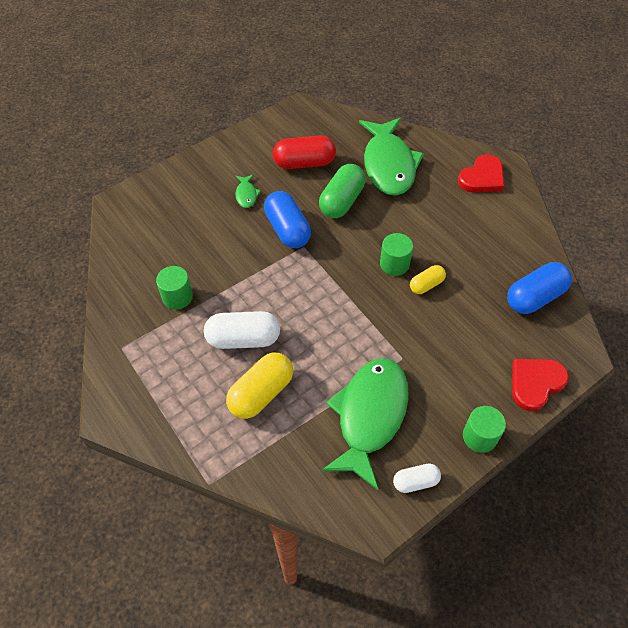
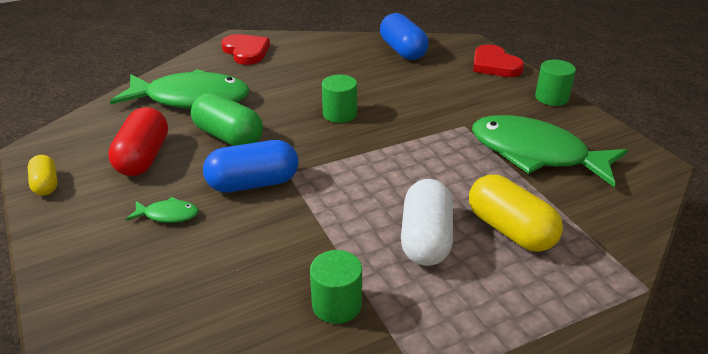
camera: 80 degrees left, 20 degrees down
white capsule [393,463,441,493] -> none
yellow capsule [410,265,446,294] -> yellow capsule moved to [28,155,58,196]

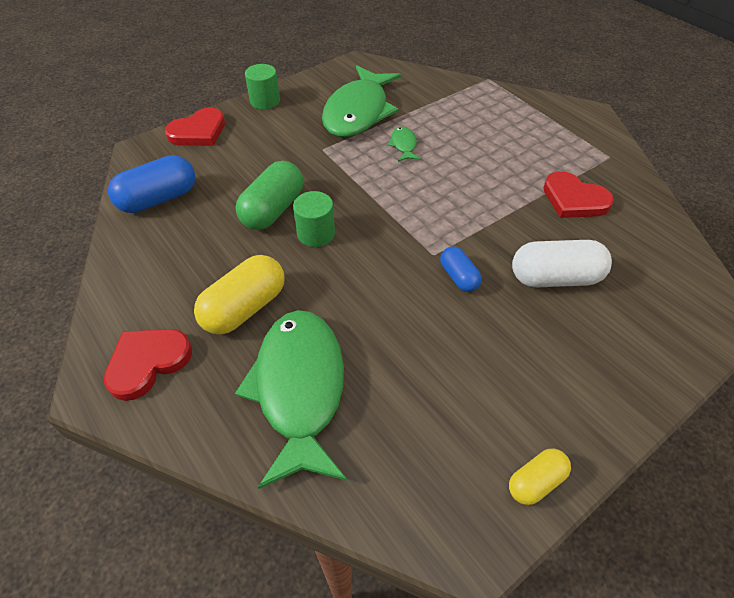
camera: 100 degrees left, 15 degrees up
red capsule [108,107,168,176] -> none
green fish [126,197,198,223] -> green fish moved to [387,126,420,162]
green capsule [191,93,263,146] -> green capsule moved to [235,161,303,230]
blue capsule [203,140,299,192] -> blue capsule [440,246,482,292], size x0.57
green cylinder [310,250,362,324] -> red heart [543,171,614,218]
white capsule [401,179,453,266] -> white capsule moved to [512,240,612,287]
yellow capsule [469,175,563,252] -> yellow capsule moved to [194,255,284,335]

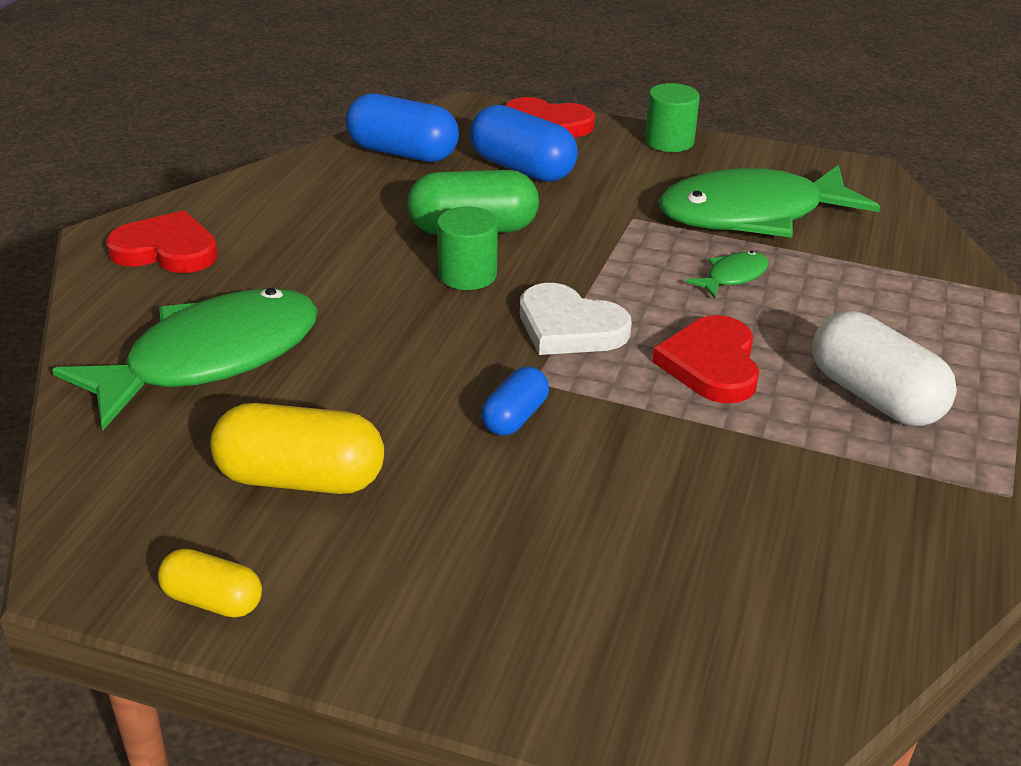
camera: 55 degrees right, 15 degrees down
yellow capsule [194,255,284,335] -> yellow capsule moved to [210,403,384,494]
white capsule [512,240,612,287] -> white capsule moved to [812,311,957,426]
red heart [543,171,614,218] -> red heart moved to [652,315,759,403]
none -> blue capsule [470,105,578,182]
none -> white heart [520,283,632,355]

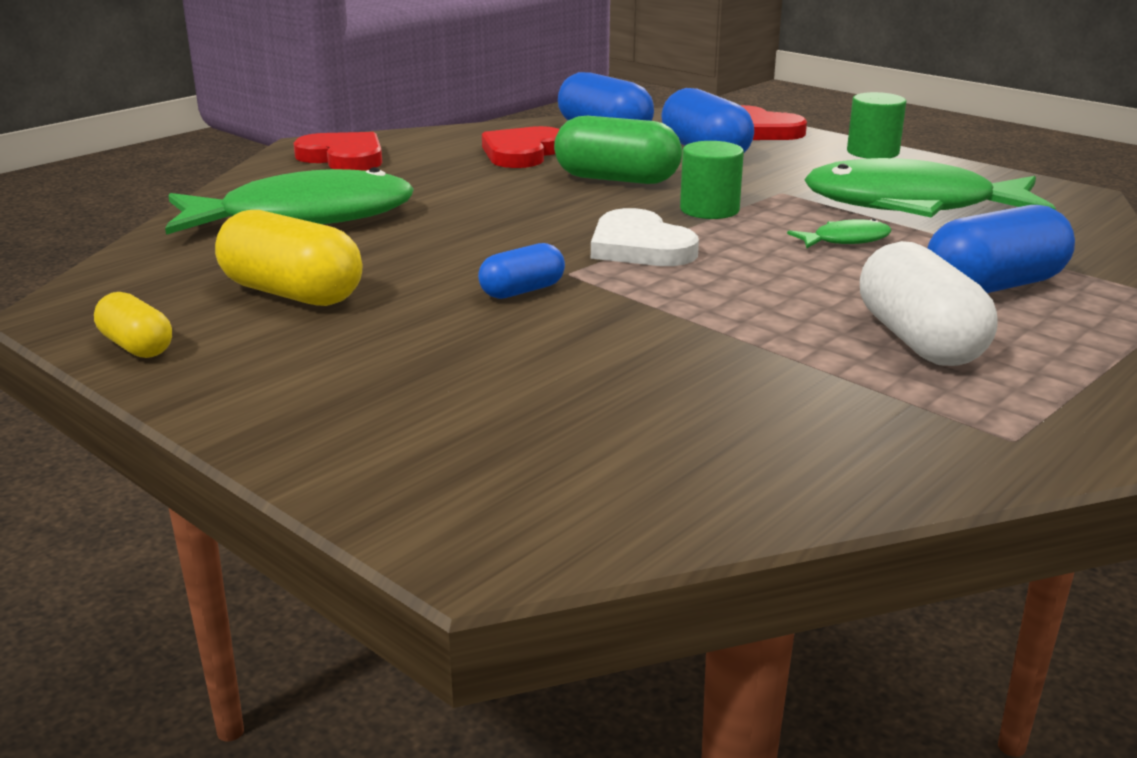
camera: 25 degrees right, 10 degrees down
green cylinder [437,207,498,290] -> green cylinder moved to [680,141,744,219]
red heart [652,315,759,403] -> red heart moved to [482,126,559,168]
none -> blue capsule [928,205,1075,293]

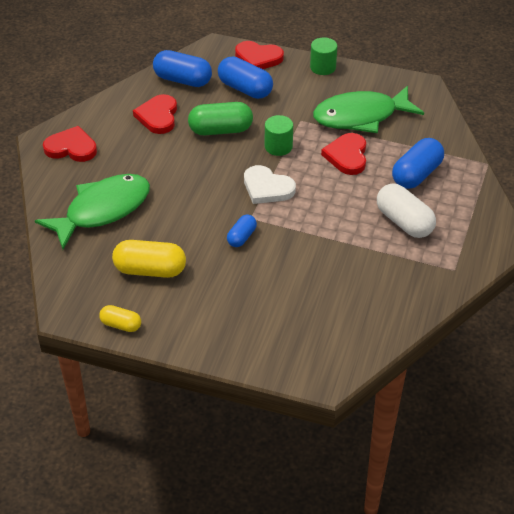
camera: 25 degrees left, 20 degrees up
green fish [787,219,892,248] -> red heart [321,133,366,175]

